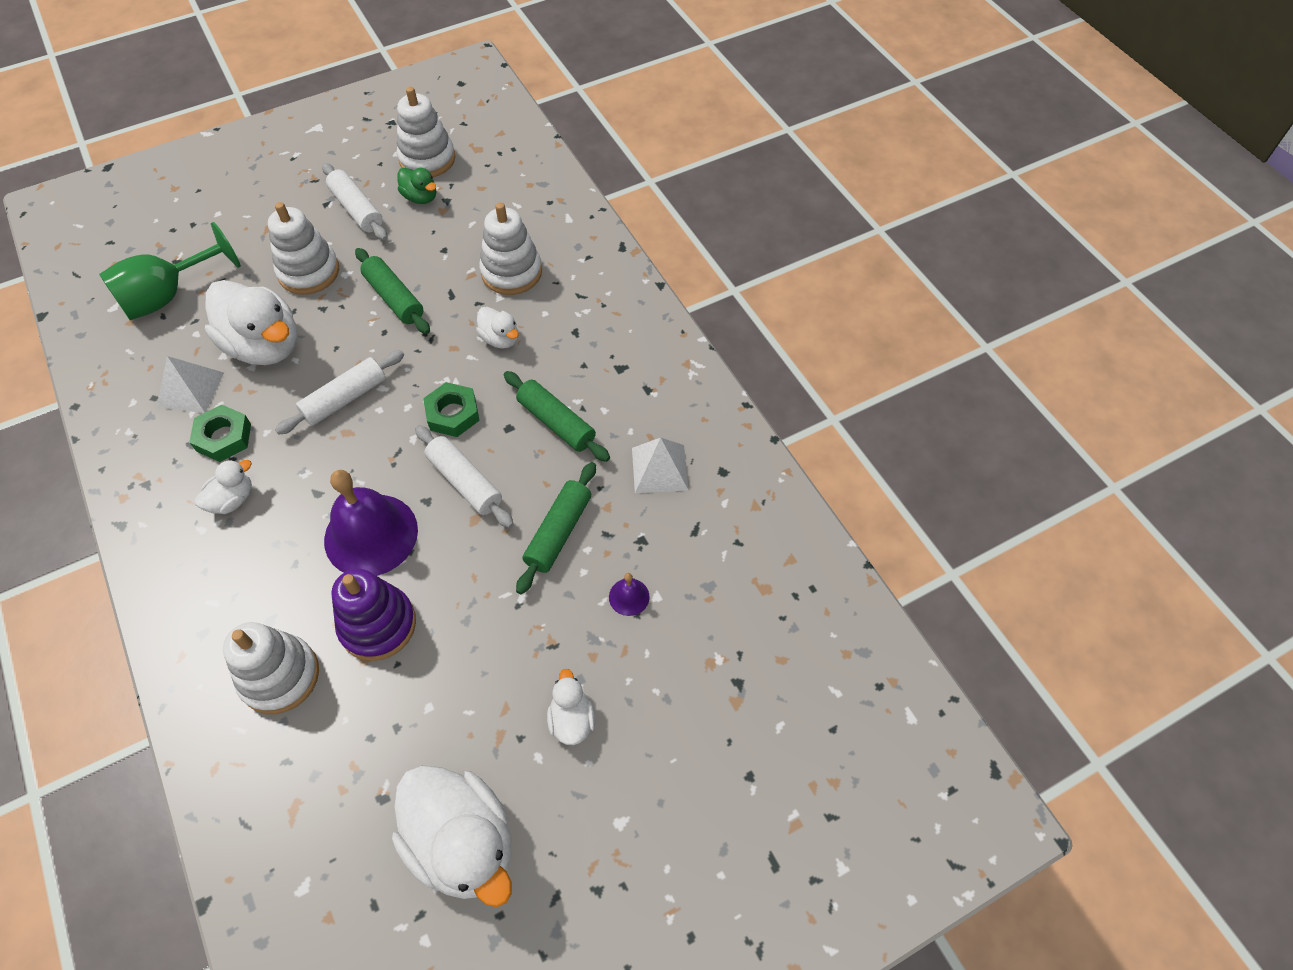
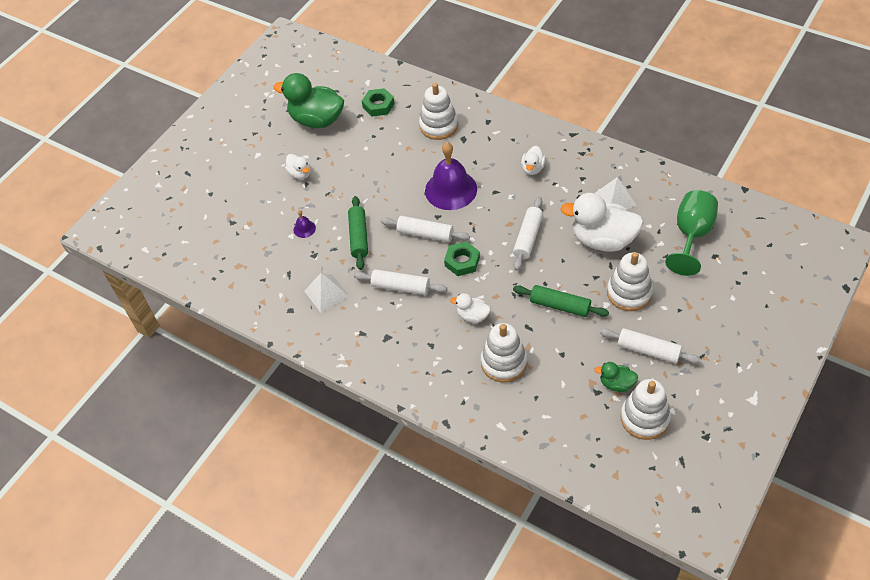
camera: 155 degrees right, 5 degrees down
green nut [189,405,251,462] -> green nut moved to [362,88,395,117]
purple stacking toy [331,569,416,661] -> none
white duck [392,765,512,907] -> green duck [273,73,344,128]
green rolling pin [504,371,610,462] -> white rolling pin [354,269,447,295]

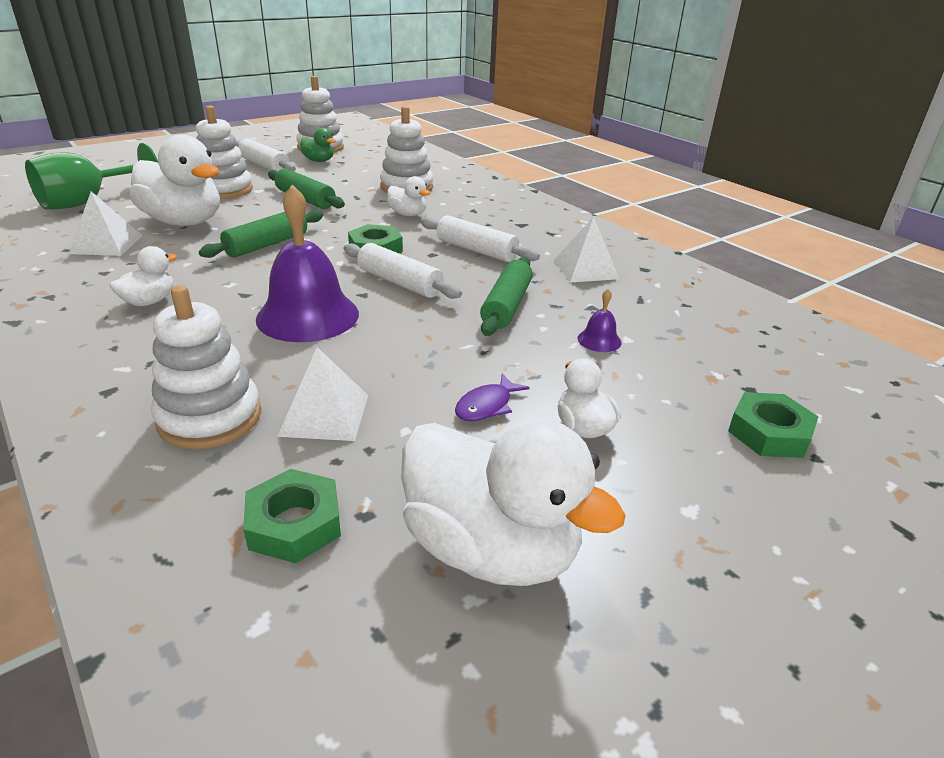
camera: 165 degrees left, 20 degrees down
green duck [273,73,344,128] -> white duck [401,419,626,586]
white rolling pin [513,197,543,271] -> green rolling pin [199,210,323,258]
none -> white pyramid [277,347,368,441]
none -> purple fish [455,374,530,421]
none -> green nut [728,392,818,458]

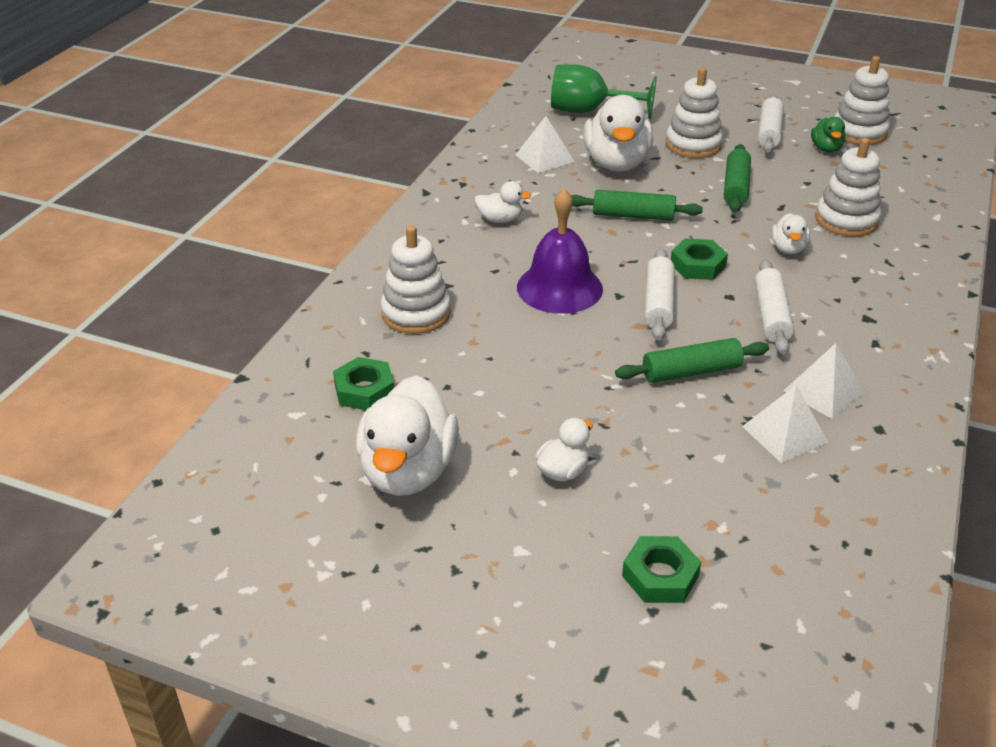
camera: 60 degrees right, 5 degrees up
white pyramid [277,347,368,441] -> white pyramid moved to [742,385,829,463]
purple fish [455,374,530,421] -> none
purple bell [577,289,622,352] -> none

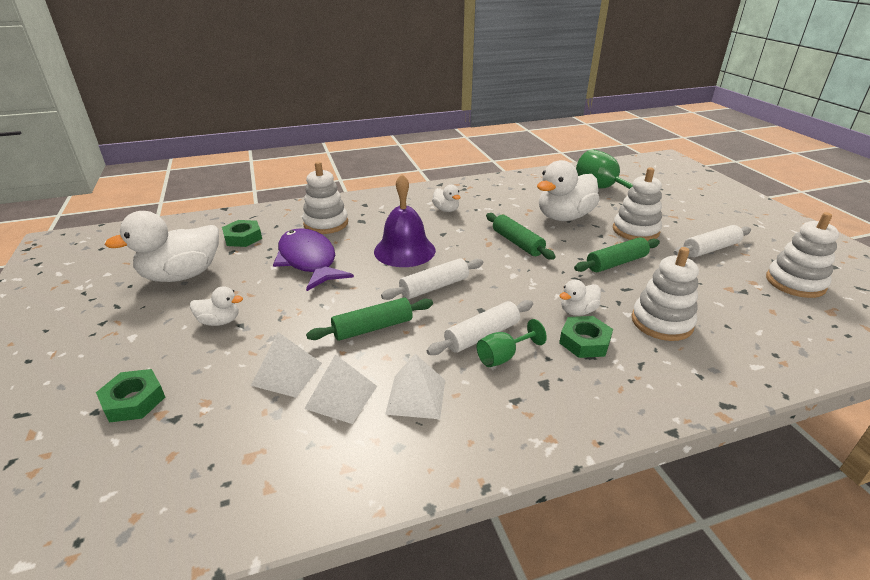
camera: 50 degrees right, 5 degrees down
white pyramid [515,116,575,173] -> white pyramid moved to [251,332,322,398]
green rolling pin [615,338,769,383] -> green rolling pin turned 60 degrees counterclockwise [306,298,433,341]
green nut [671,238,728,280] -> green nut moved to [559,316,613,358]
green duck [811,117,846,152] -> none
none -> purple fish [273,228,354,291]
none -> green goblet [477,319,547,367]

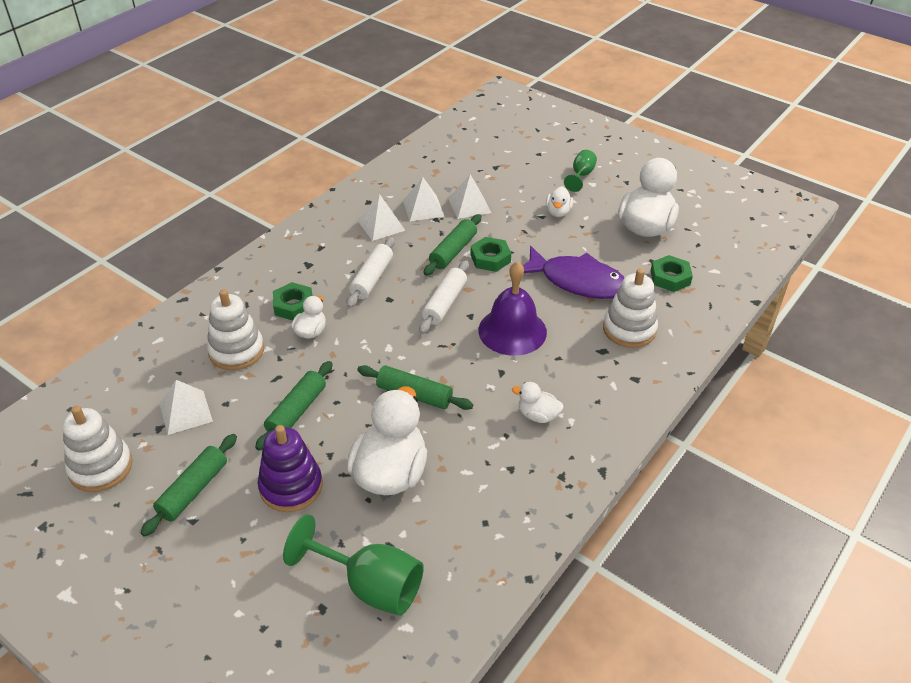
camera: 145 degrees right, 10 degrees up
green nut [96,369,165,423] -> green nut moved to [471,237,511,272]
white duck [190,286,243,326] -> white duck turned 45 degrees counterclockwise [546,186,573,217]
green goblet [477,319,547,367] -> green goblet moved to [564,150,597,192]
white stacking toy [613,167,662,241] -> purple stacking toy [258,425,322,512]
white rolling pin [674,225,751,257] -> green rolling pin [141,434,237,537]
none -> white pyramid [159,380,213,435]

